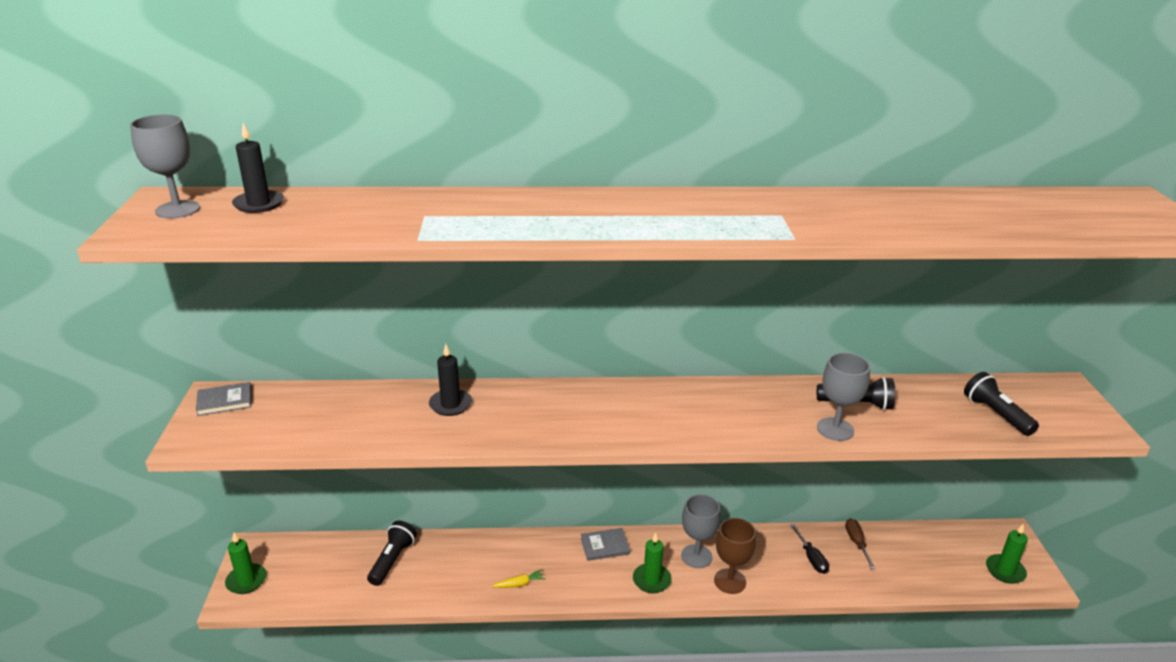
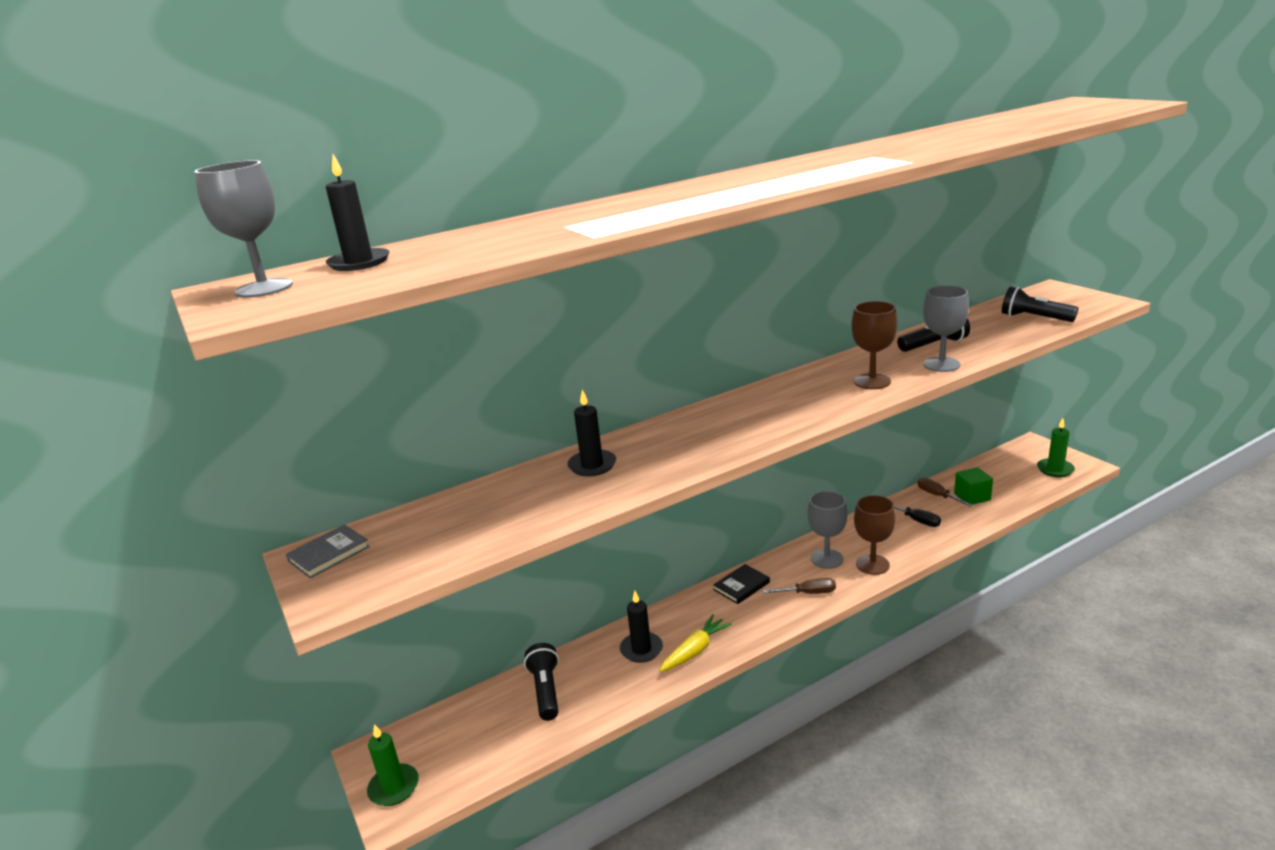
camera: 25 degrees left, 5 degrees down
yellow carrot [492,569,546,588] -> yellow carrot [659,614,732,672], size x1.59
grey book [581,528,630,561] -> black book [713,564,770,604]
green candle [633,532,672,593] -> brown screwdriver [763,578,836,594]
none -> black candle [620,591,663,663]
none -> brown goblet [852,301,897,389]
none -> green cube [954,467,993,505]

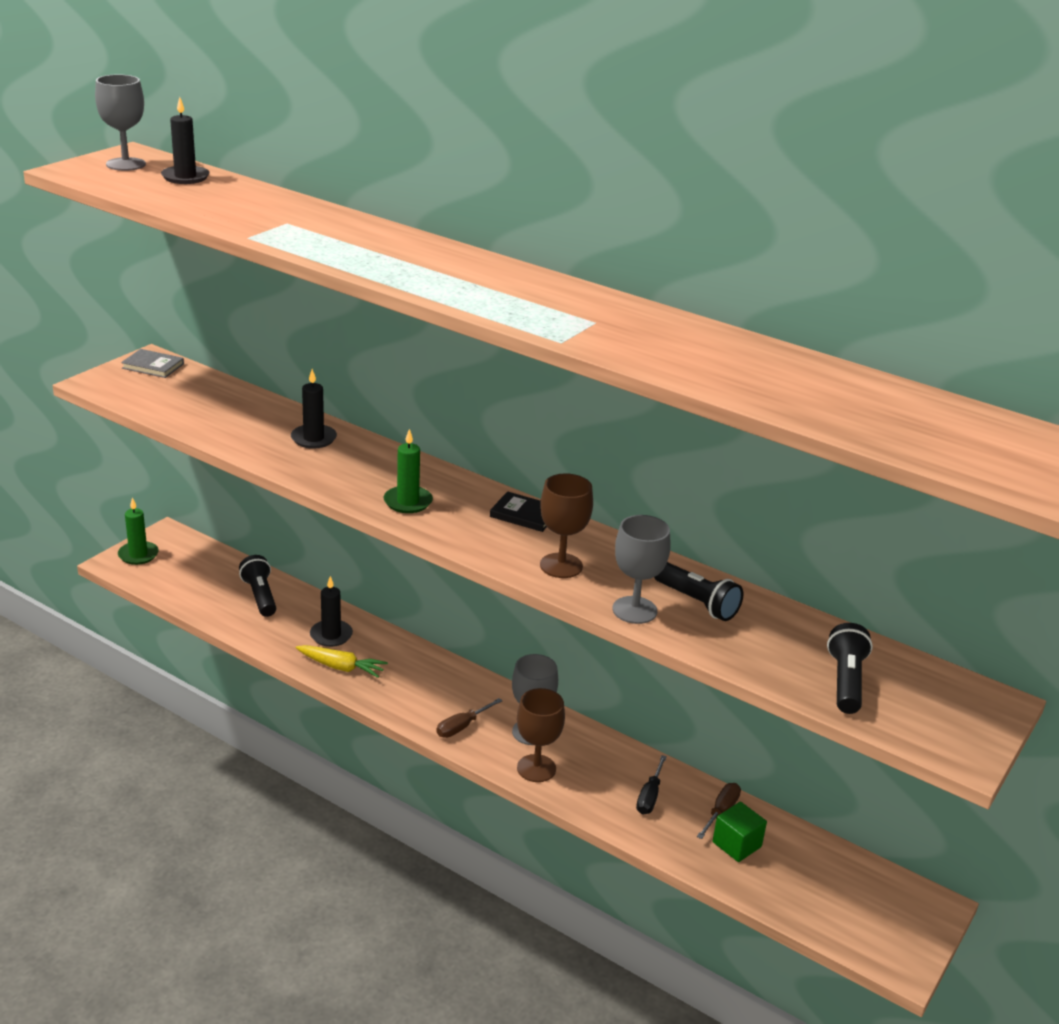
camera: 60 degrees right, 5 degrees up
black flashlight [524,643,559,721] -> black flashlight turned 75 degrees counterclockwise [239,555,276,617]
black book [713,564,770,604] -> black book moved to [490,491,547,532]
brown screwdriver [763,578,836,594] -> brown screwdriver turned 75 degrees clockwise [437,698,502,738]
green candle [1037,418,1075,477] -> green candle moved to [384,429,433,513]

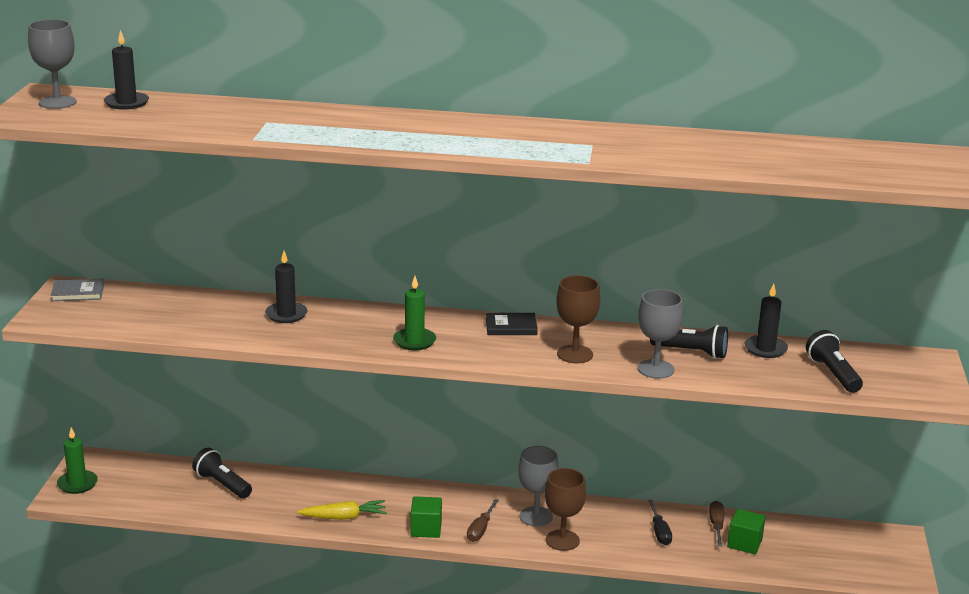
camera: 25 degrees left, 5 degrees down
black candle [310,576,353,647] -> black candle moved to [744,284,788,358]
none -> green cube [410,496,442,538]

